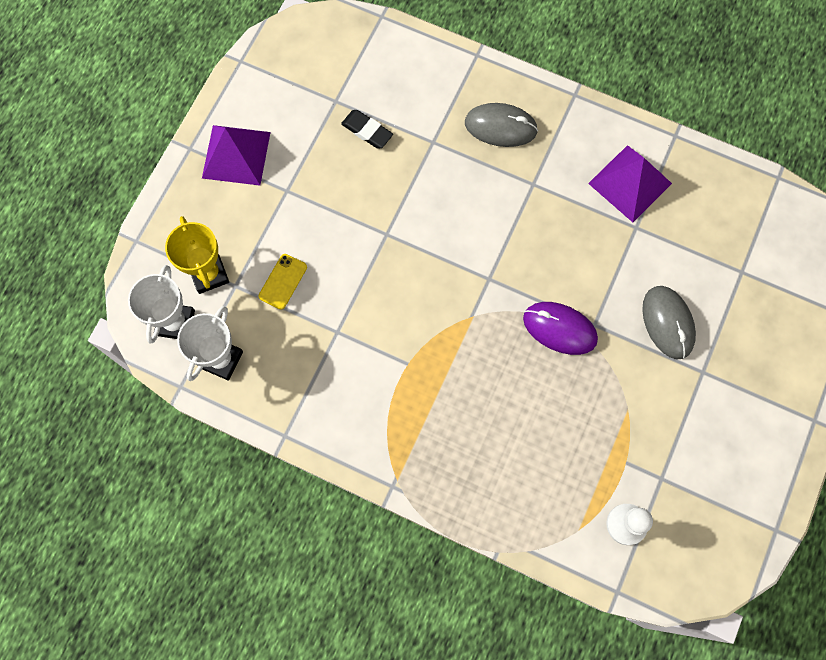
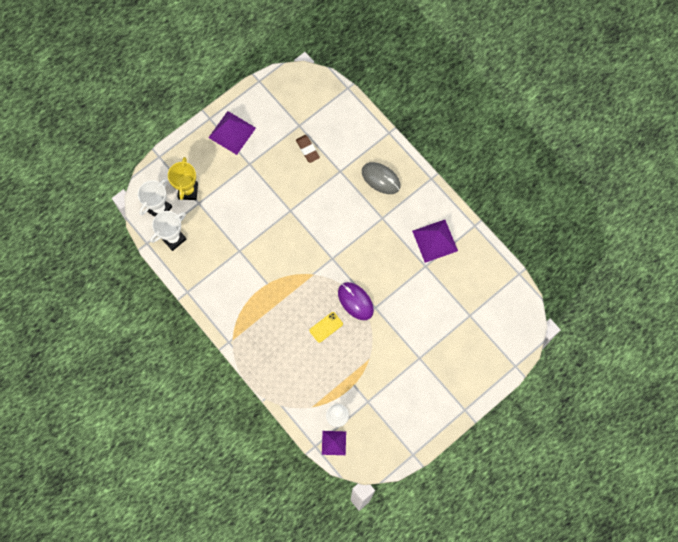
camera: 25 degrees right, 0 degrees up
yellow phone [259,254,307,310] -> yellow phone moved to [309,312,343,343]
black eraser [341,110,393,148] -> brown eraser [296,135,320,163]
grey mouse [642,286,696,359] -> none
none -> purple pyramid [322,431,346,455]

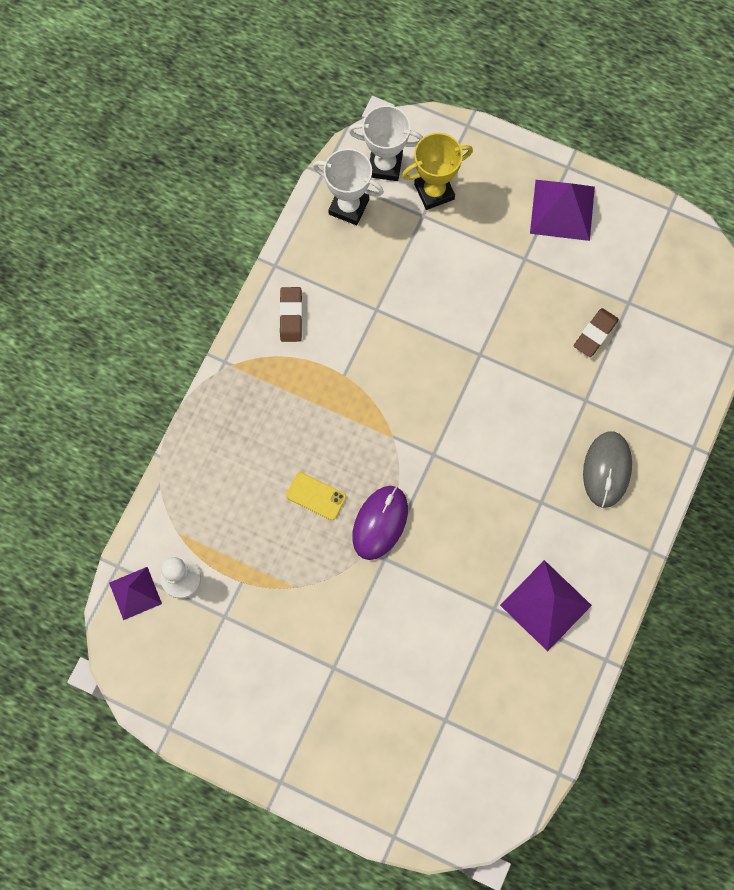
camera: 65 degrees right, 0 degrees up
none -> brown eraser [279,287,302,342]

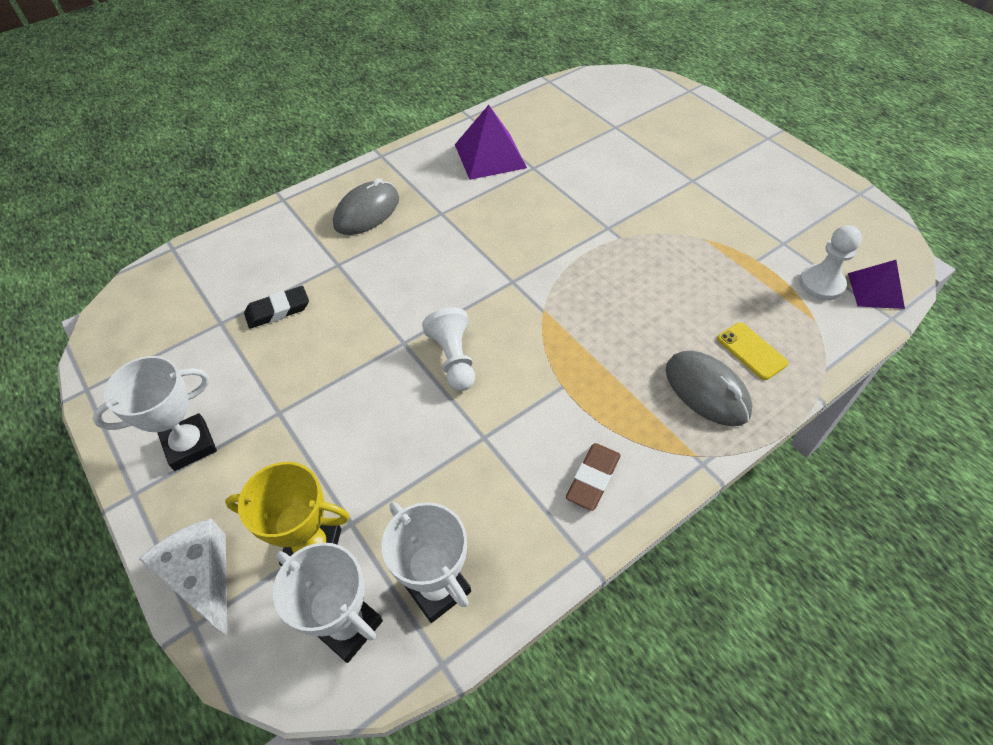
camera: 150 degrees left, 20 degrees down
yellow phone [286,472,346,520] -> yellow phone moved to [717,322,789,380]
purple mouse [352,486,408,560] -> none
purple pyramid [530,180,595,241] -> white trophy [92,356,217,471]
brown eraser [574,308,619,357] -> black eraser [244,286,309,329]
none -> white cheese [139,519,228,636]
none -> white pawn [422,307,475,391]
none -> grey mouse [666,351,752,426]

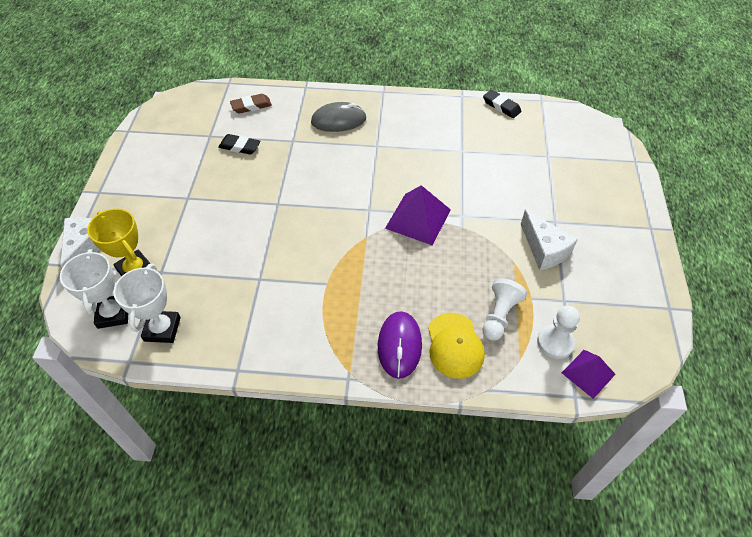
camera: 40 degrees right, 0 degrees up
white trophy [92,356,217,471] -> none
white pawn [422,307,475,391] -> white pawn moved to [482,278,527,341]
purple pyramid [455,105,527,180] -> purple pyramid moved to [385,185,451,245]
brown eraser [566,443,621,511] -> brown eraser moved to [230,94,272,114]
grey mouse [666,351,752,426] -> purple mouse [378,311,422,379]
yellow phone [717,322,789,380] -> yellow cap [428,313,485,379]
none -> black eraser [483,90,522,118]
none -> white cheese [521,210,578,270]

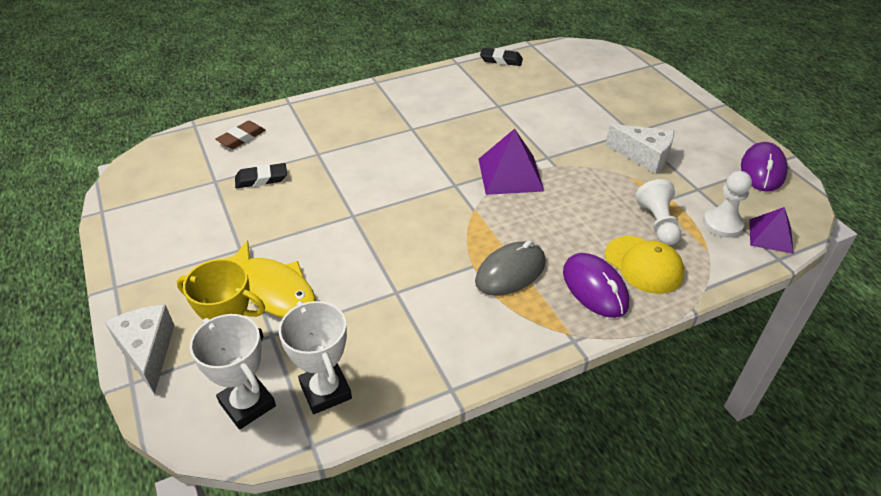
camera: 30 degrees left, 10 degrees down
grey mouse [311,102,367,132] -> grey mouse moved to [475,240,546,296]
none -> yellow fish [226,240,316,317]
none -> purple mouse [741,142,788,192]

